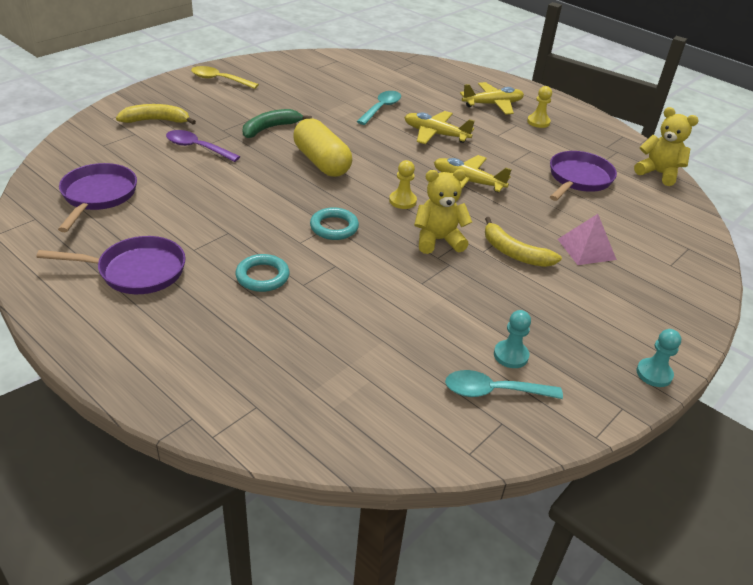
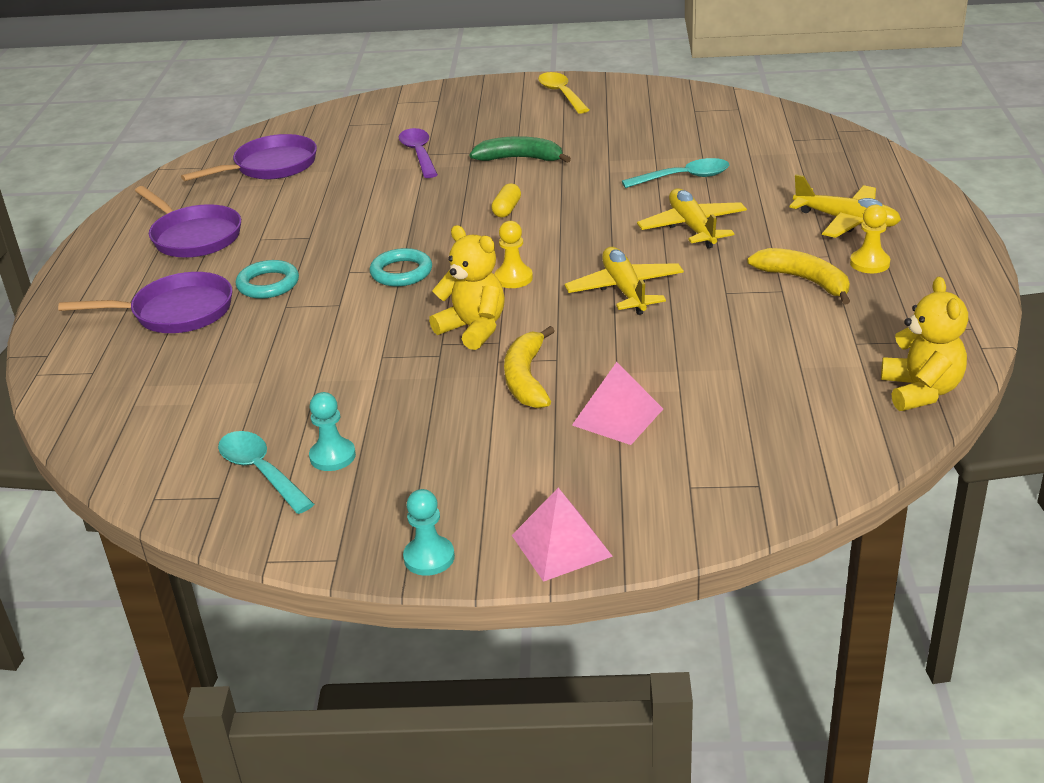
camera: 55 degrees right, 5 degrees down
yellow banana [116,104,196,125] -> yellow banana moved to [747,248,850,304]
yellow capsule [293,118,352,177] -> yellow capsule [491,183,521,217], size x0.44
purple pan [550,151,617,201] -> purple pan moved to [58,272,232,333]
none -> pink pyramid [512,488,613,582]

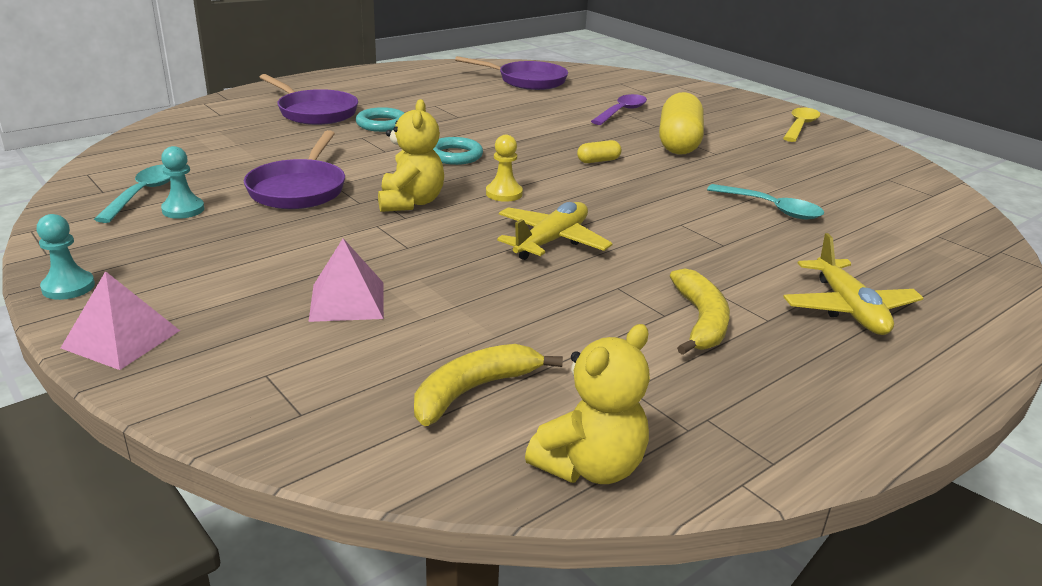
camera: 45 degrees right, 5 degrees down
purple pan [135,186,241,258] -> purple pan moved to [244,130,345,209]
green banana [469,136,571,163] -> yellow capsule [659,92,704,155]
yellow banana [504,326,555,409] -> yellow banana moved to [414,344,563,426]
yellow plane [637,189,747,248] -> none
yellow pawn [850,205,890,273] -> none

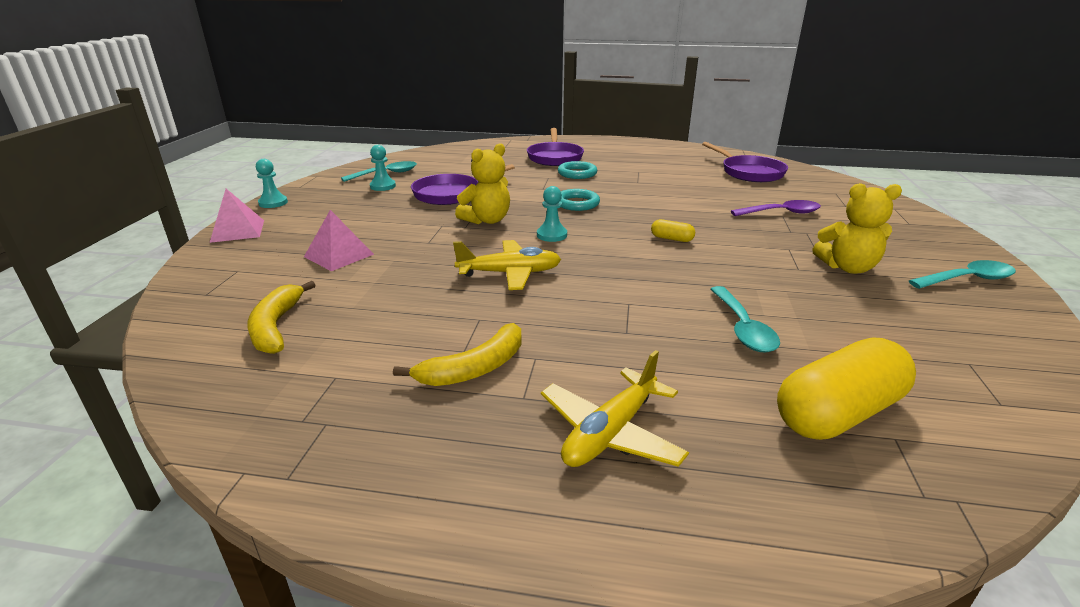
camera: 50 degrees right, 0 degrees up
yellow banana [414,344,563,426] -> yellow banana turned 105 degrees counterclockwise [247,281,315,354]
yellow pawn [486,135,523,202] -> turquoise pawn [537,186,567,242]
yellow teddy bear [525,324,650,484] -> yellow teddy bear moved to [813,183,902,274]
yellow capsule [659,92,704,155] -> yellow capsule moved to [777,338,916,440]
yellow spoon [783,108,821,142] -> turquoise spoon [909,260,1016,289]

